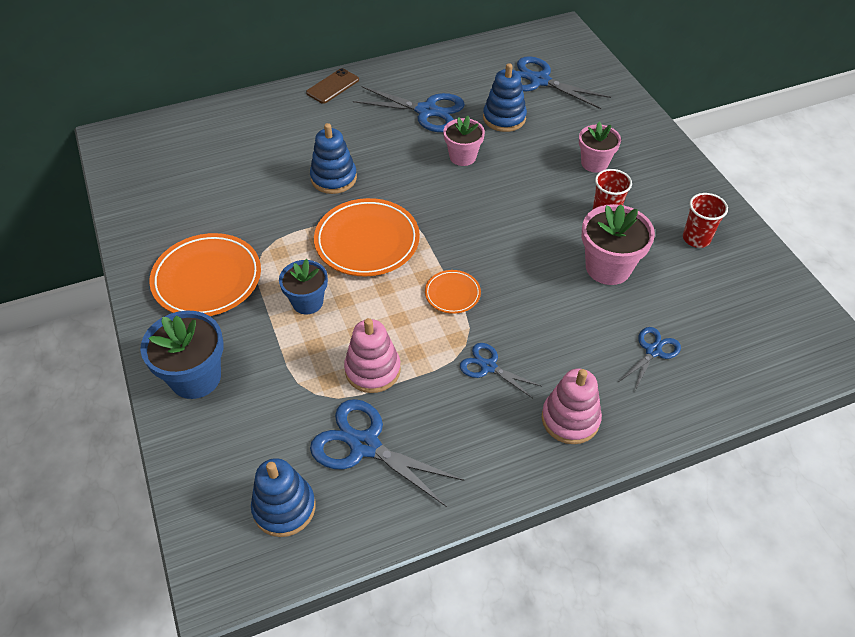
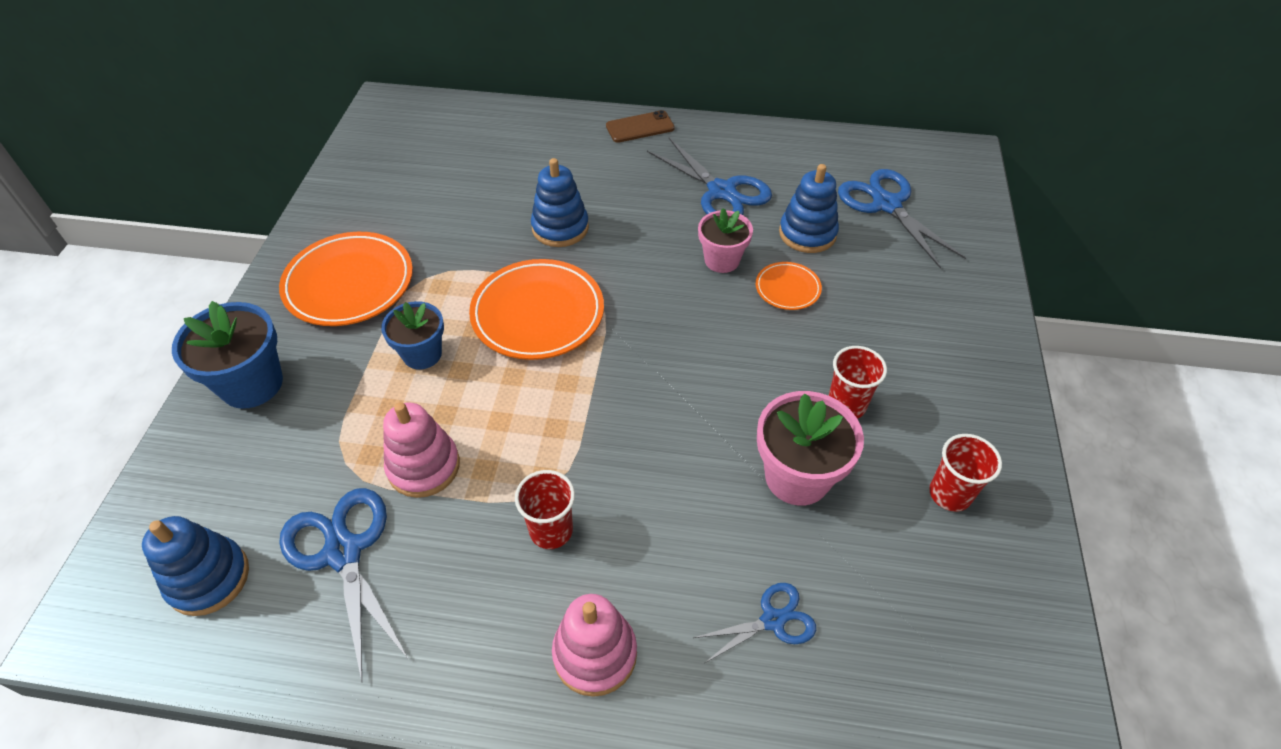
camera: 30 degrees right, 0 degrees up
orange plate [425,270,481,314] -> orange plate moved to [756,262,822,310]
blue scissors [460,343,541,398] -> red cup [515,470,575,549]
pink flower pot [579,122,621,173] -> none

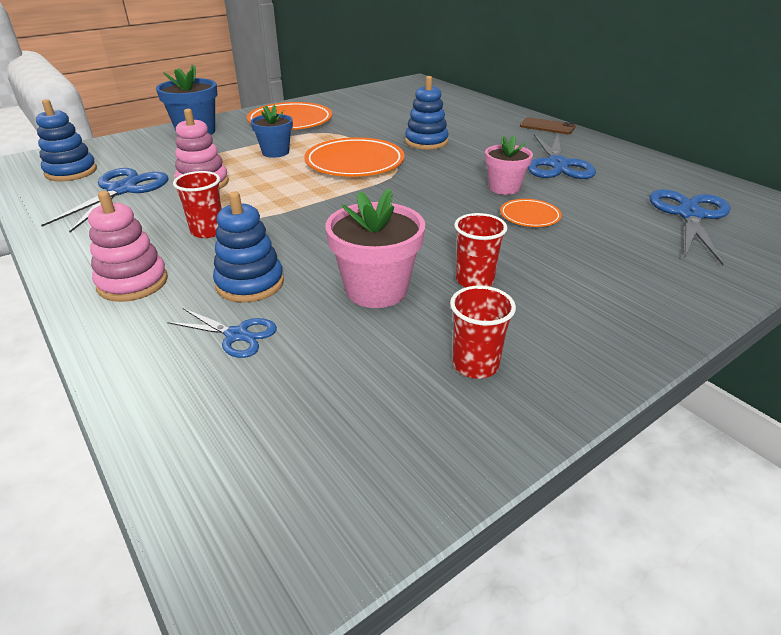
camera: 45 degrees right, 15 degrees down
blue stacking toy [779,164,839,253] -> blue stacking toy moved to [213,192,284,303]

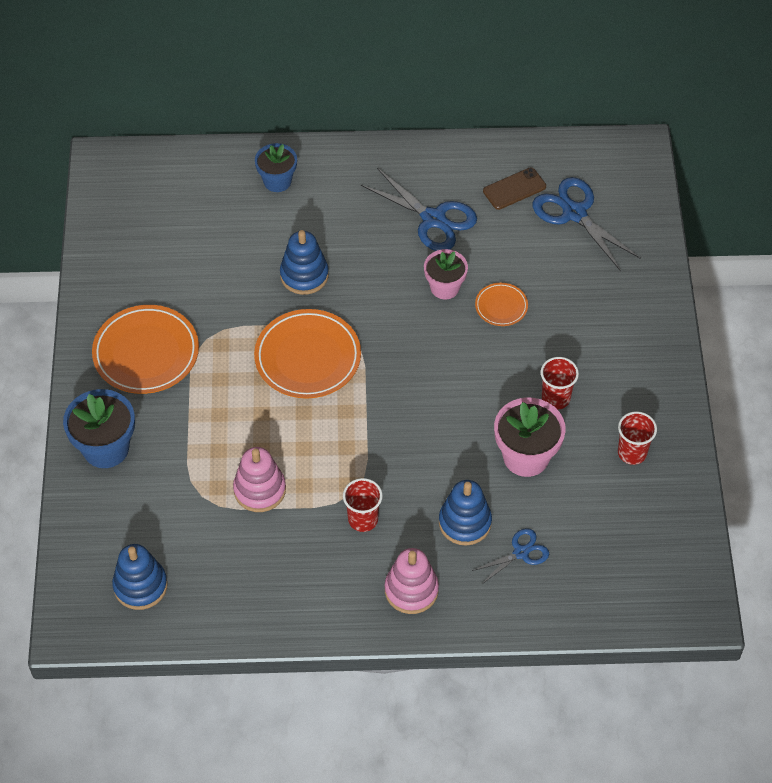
camera: 55 degrees left, 20 degrees up
blue scissors [41,168,168,232] -> none
blue flower pot [251,105,293,158] -> blue flower pot moved to [255,143,297,192]
brown phone [520,117,576,134] -> brown phone moved to [483,167,546,210]

